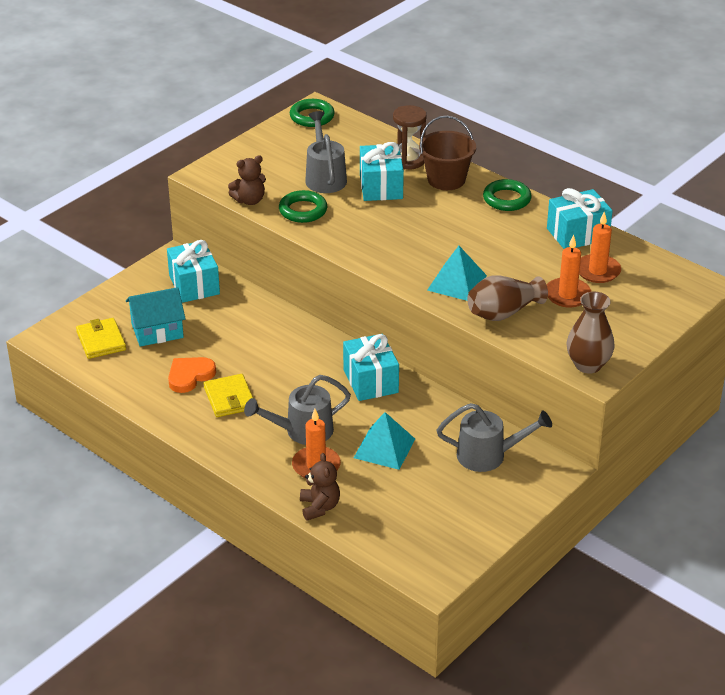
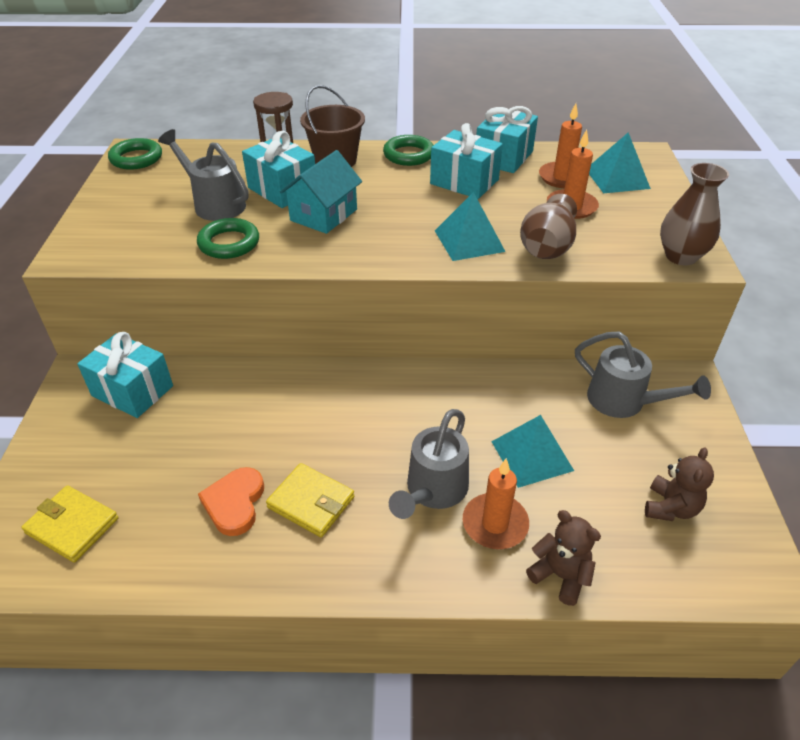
camera: 40 degrees left, 5 degrees up
turquoise house [126,287,186,347] -> turquoise house moved to [280,150,362,234]
brown teddy bear [228,156,266,205] -> brown teddy bear moved to [645,447,714,521]
turquoise gift [343,334,399,401] -> turquoise gift moved to [430,123,503,199]
grey watering can [437,403,552,472] -> grey watering can turned 75 degrees clockwise [575,332,711,418]
none -> turquoise pyramid [589,132,651,193]

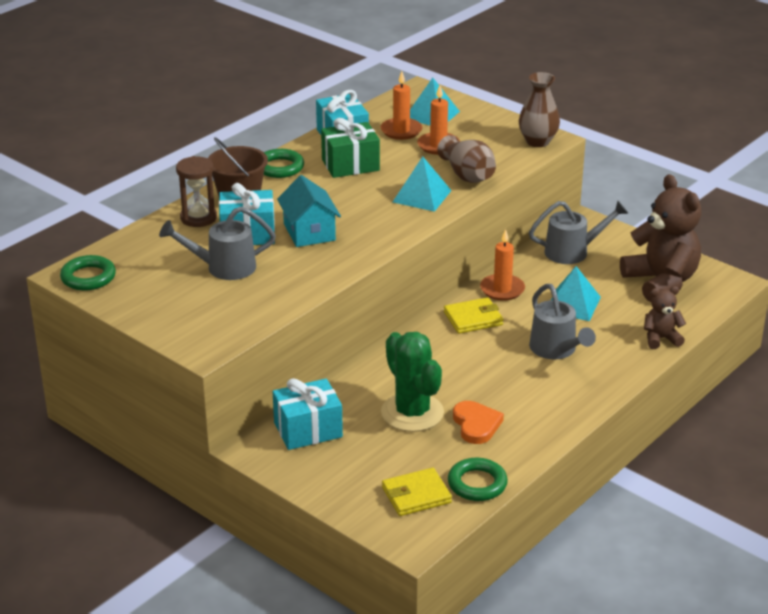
camera: 50 degrees left, 10 degrees down
green ring [197,218,259,259] -> green ring moved to [448,458,508,501]
orange heart [198,467,264,536] -> orange heart turned 150 degrees counterclockwise [453,401,504,444]
yellow wallet [266,463,354,537] -> yellow wallet moved to [444,297,504,334]
turquoise gift [430,123,503,199] -> green gift [321,118,380,178]
orange candle [463,458,529,549] -> orange candle moved to [480,229,525,301]
brown teddy bear [645,447,714,521] -> brown teddy bear [620,174,701,302], size x2.00
none -> green cactus [381,332,444,432]

